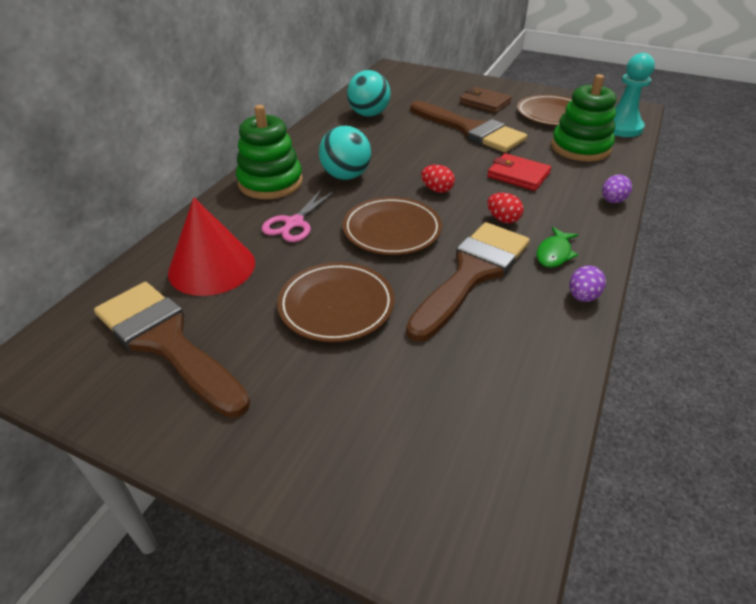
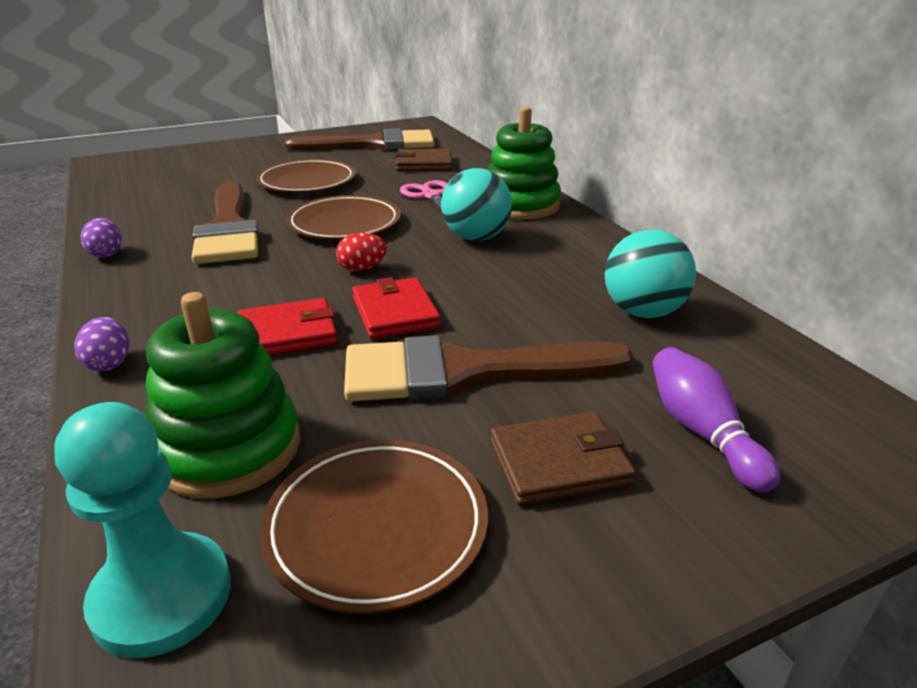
camera: 130 degrees right, 10 degrees down
red cone [168,197,255,296] -> brown wallet [395,149,452,171]
red egg [487,193,524,223] -> none
green fish [536,227,578,268] -> none
none -> red wallet [352,277,441,339]
none -> purple bowling pin [653,347,780,493]

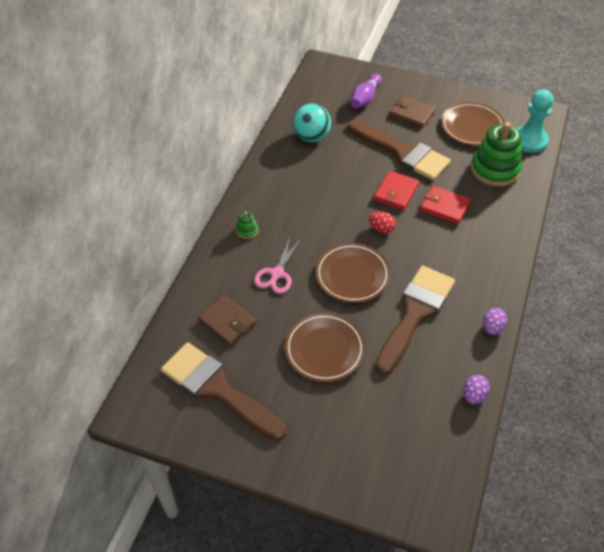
camera: 135 degrees left, 20 degrees up
purple egg [75,317,129,371] -> purple egg moved to [464,375,490,404]
turquoise ball [441,168,512,241] -> none
green stacking toy [488,107,561,220] -> green stacking toy [236,211,258,239], size x0.43

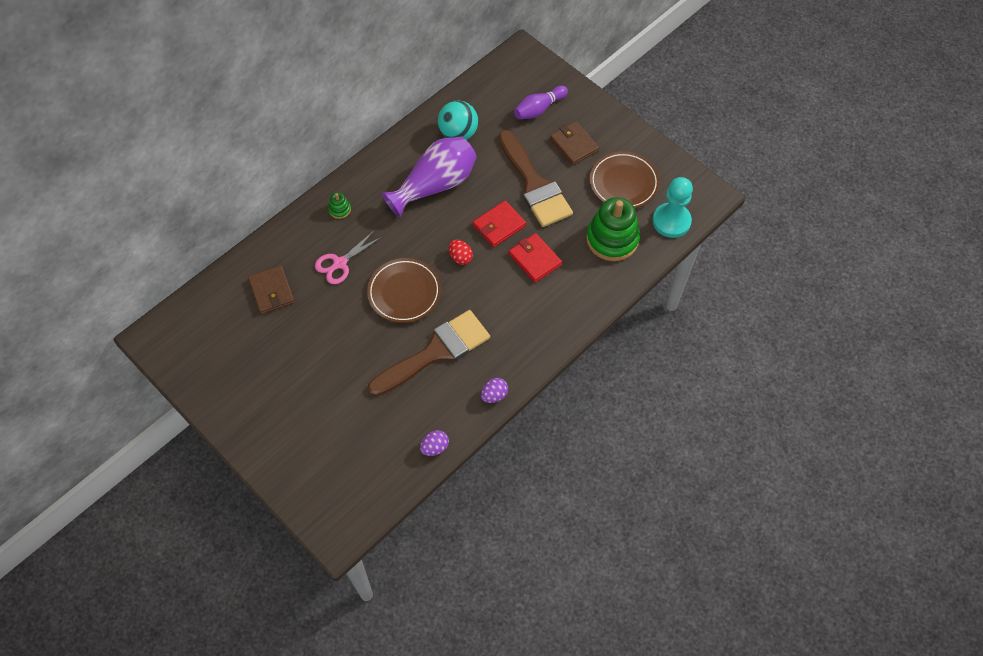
camera: 25 degrees right, 10 degrees up
brown brush [161,342,286,441] -> none
brown plate [285,313,365,382] -> none
none -> purple vase [381,136,477,218]

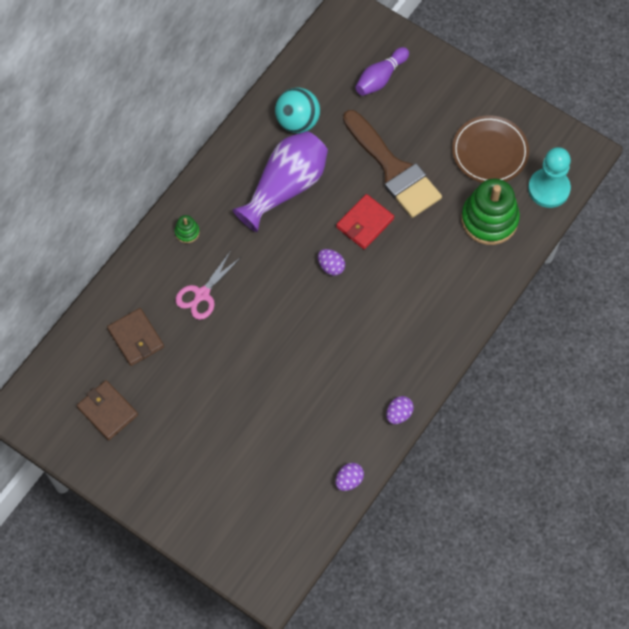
camera: 10 degrees left, 5 degrees up
brown plate [367,258,441,323] -> none
brown brush [368,310,490,396] -> none
red egg [449,240,473,265] -> purple egg [318,249,345,276]
red wallet [509,233,562,283] -> none
brown wallet [550,121,599,165] -> brown wallet moved to [77,380,138,440]

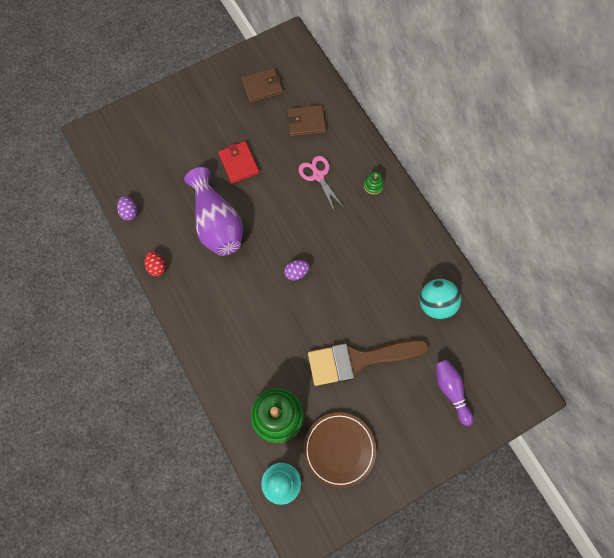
camera: 115 degrees right, 5 degrees up
purple vase [232,131,328,232] -> purple vase moved to [184,167,243,256]
red wallet [336,194,394,249] -> red wallet moved to [218,141,259,184]
purple egg [386,396,414,424] -> red egg [145,252,166,276]

